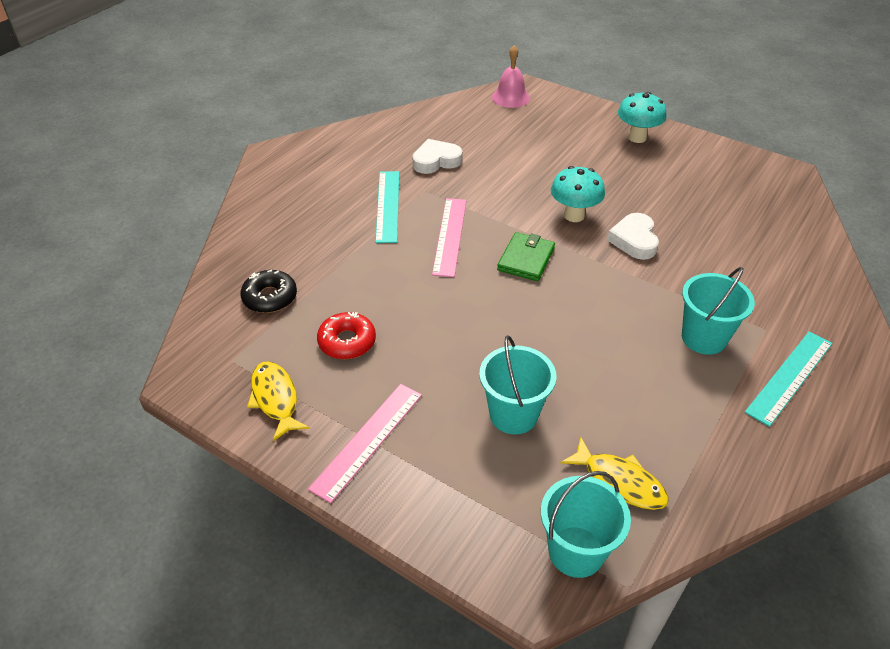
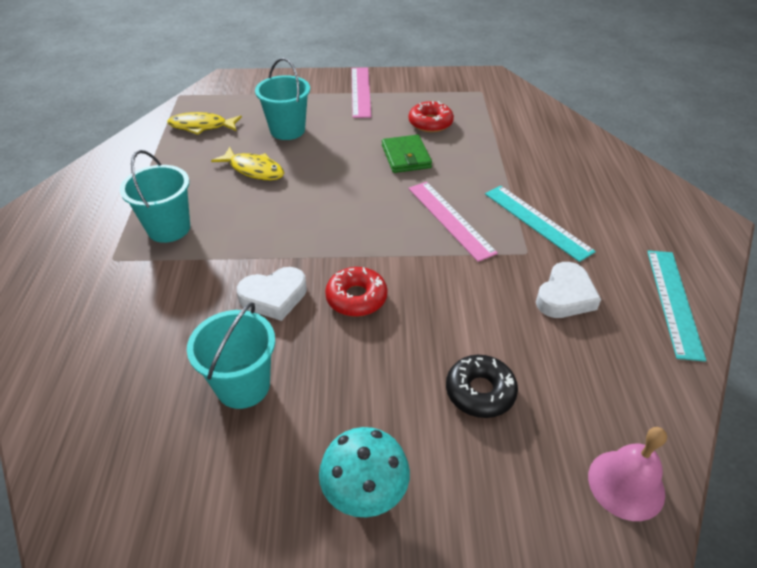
camera: 145 degrees right, 0 degrees up
black donut [240,270,297,313] -> black donut moved to [446,355,518,418]
yellow fish [247,361,310,441] -> yellow fish moved to [211,147,284,180]
green wallet [497,232,555,281] -> green wallet moved to [382,135,432,173]
turquoise bucket [541,471,631,578] -> turquoise bucket moved to [187,302,275,409]
turquoise mushroom [551,166,605,222] -> red donut [325,267,387,317]
white heart [607,213,659,260] -> white heart turned 105 degrees clockwise [237,267,307,321]
turquoise ruler [745,331,832,427] -> turquoise ruler moved to [647,250,706,362]

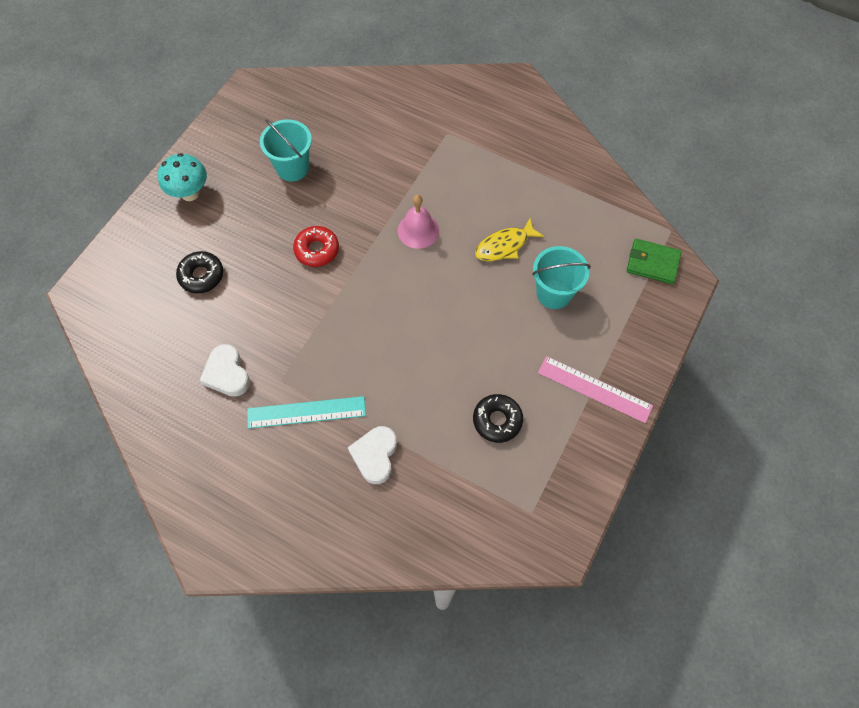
camera: 120 degrees right, 20 degrees up
turquoise bucket [120,150,190,243] -> none
yellow fish [167,112,242,135] -> none
white heart [237,267,307,321] -> white heart moved to [348,426,397,484]
green wallet [382,135,432,173] -> green wallet moved to [627,239,682,284]
pink ruler [408,182,498,262] -> none
red donut [409,101,454,132] -> black donut [473,394,523,443]
pink bell [588,427,667,521] -> pink bell moved to [398,195,439,249]
turquoise ruler [647,250,706,362] -> none

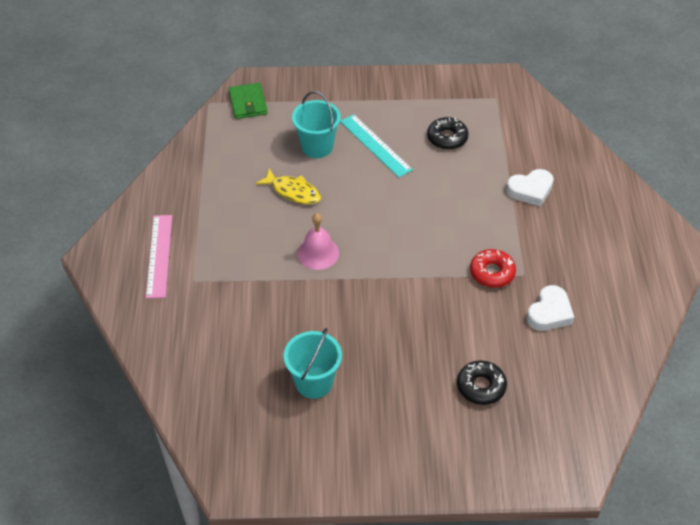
camera: 120 degrees left, 15 degrees down
turquoise mushroom [158,153,207,201] -> none
turquoise ruler [247,396,366,428] -> turquoise ruler moved to [340,114,413,178]
red donut [293,226,339,267] -> red donut moved to [470,249,516,288]
pink ruler [538,356,653,423] -> pink ruler moved to [146,215,172,298]

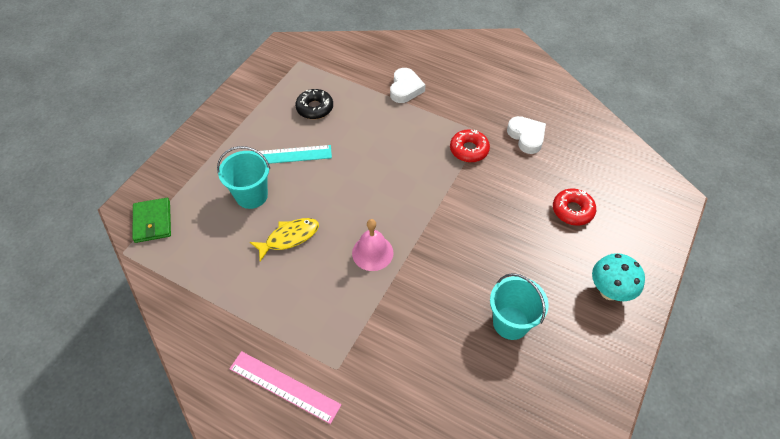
camera: 60 degrees left, 5 degrees up
green wallet [228,83,268,119] -> green wallet turned 60 degrees clockwise [132,198,171,243]
black donut [457,360,507,405] -> red donut [553,188,596,226]
none -> turquoise mushroom [592,253,645,301]

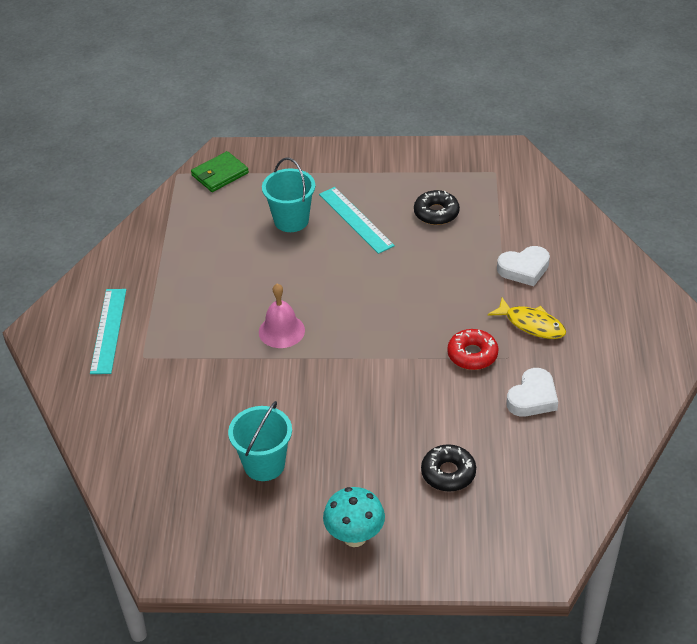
camera: 65 degrees right, 10 degrees down
pink ruler [229,351,342,424] -> turquoise ruler [90,289,126,374]
yellow fish [250,218,319,261] -> yellow fish moved to [488,298,566,339]
red donut [553,188,596,226] -> black donut [421,444,476,492]

